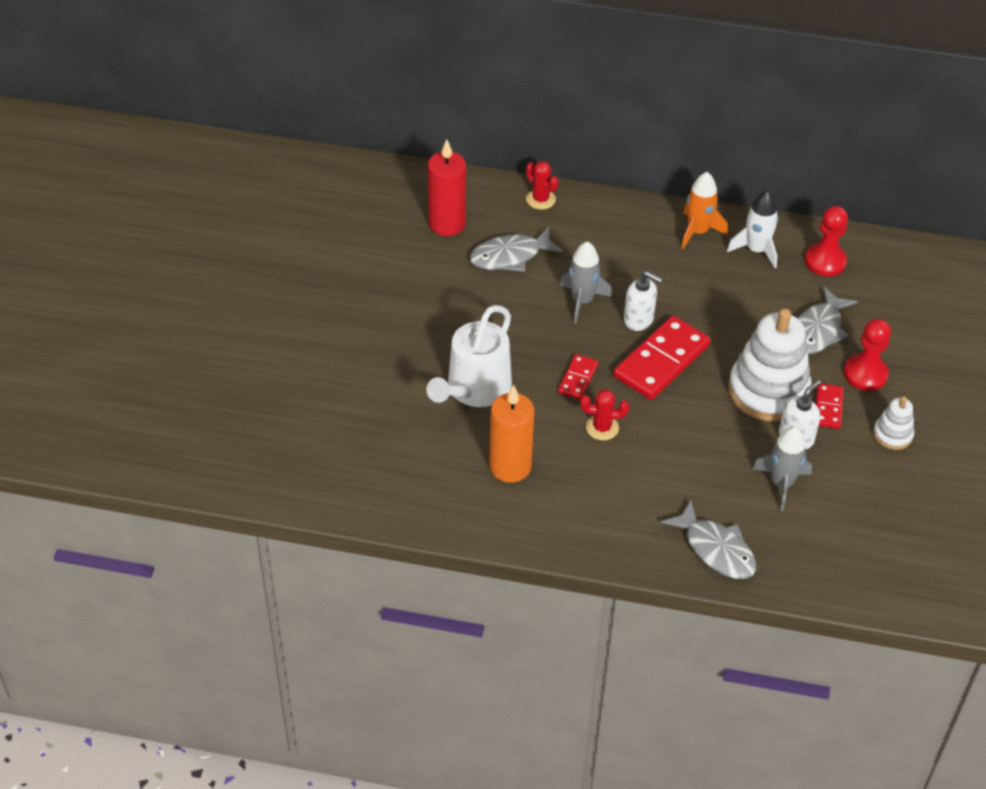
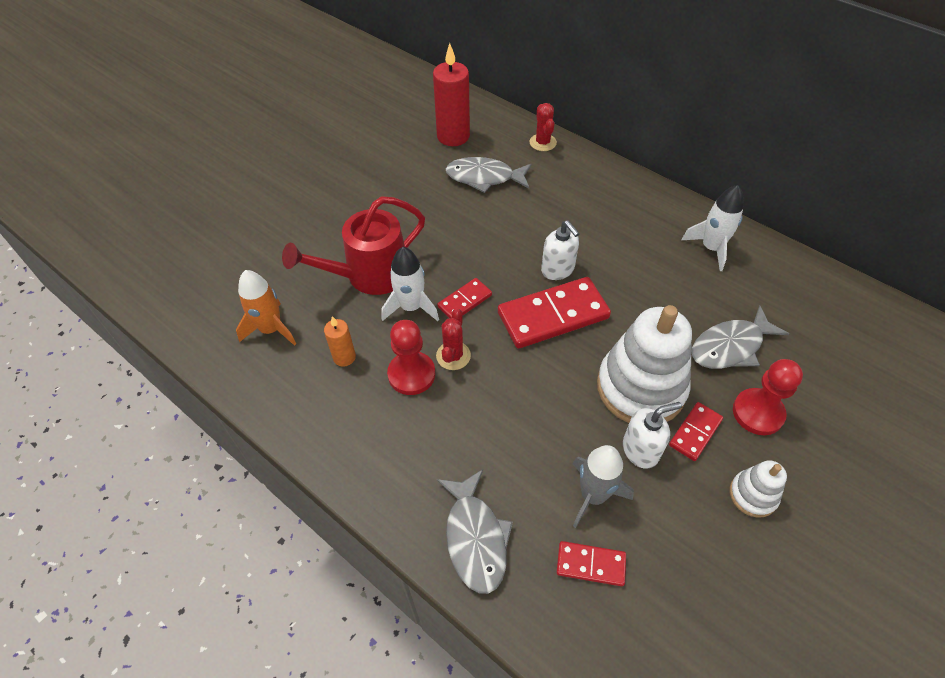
camera: 30 degrees right, 5 degrees up
white watering can [426,305,512,407] -> red watering can [282,196,425,295]
orange candle [489,385,535,483] -> orange candle [324,316,356,367], size x0.53
grey rocket [560,241,612,323] -> none
red cactus [580,389,629,440] -> red cactus turned 75 degrees clockwise [436,308,471,370]
orange rocket [681,172,728,249] -> orange rocket moved to [236,270,296,346]
red pawn [805,206,848,276] -> red pawn moved to [387,320,435,395]
none -> white rocket [382,247,439,321]
none -> red domino [556,541,626,586]

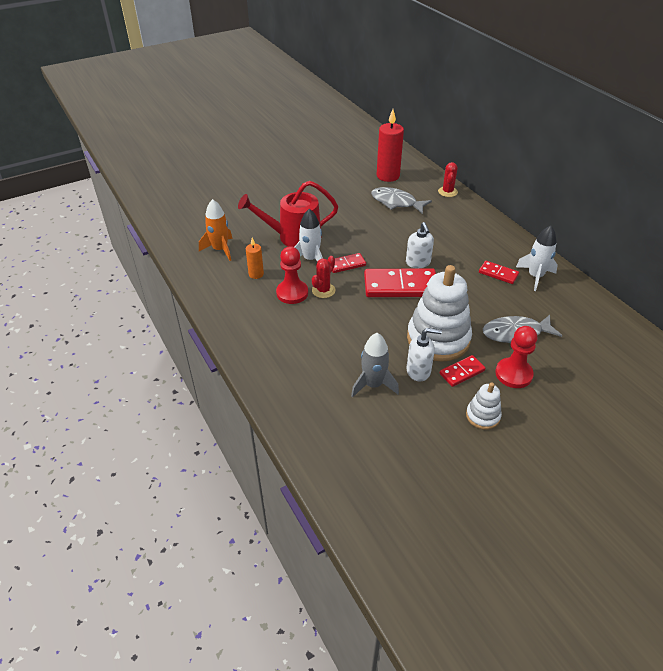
camera: 20 degrees right, 10 degrees down
grey fish [437,469,513,594] -> none
red domino [556,541,626,586] -> red domino moved to [479,261,519,284]

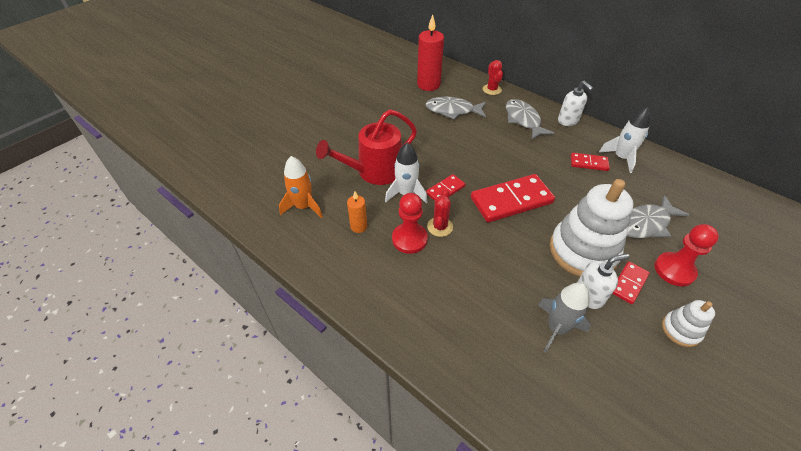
camera: 20 degrees left, 5 degrees up
white soap dispenser [406,222,434,268] -> white soap dispenser moved to [558,81,593,126]
none -> grey fish [506,99,554,140]

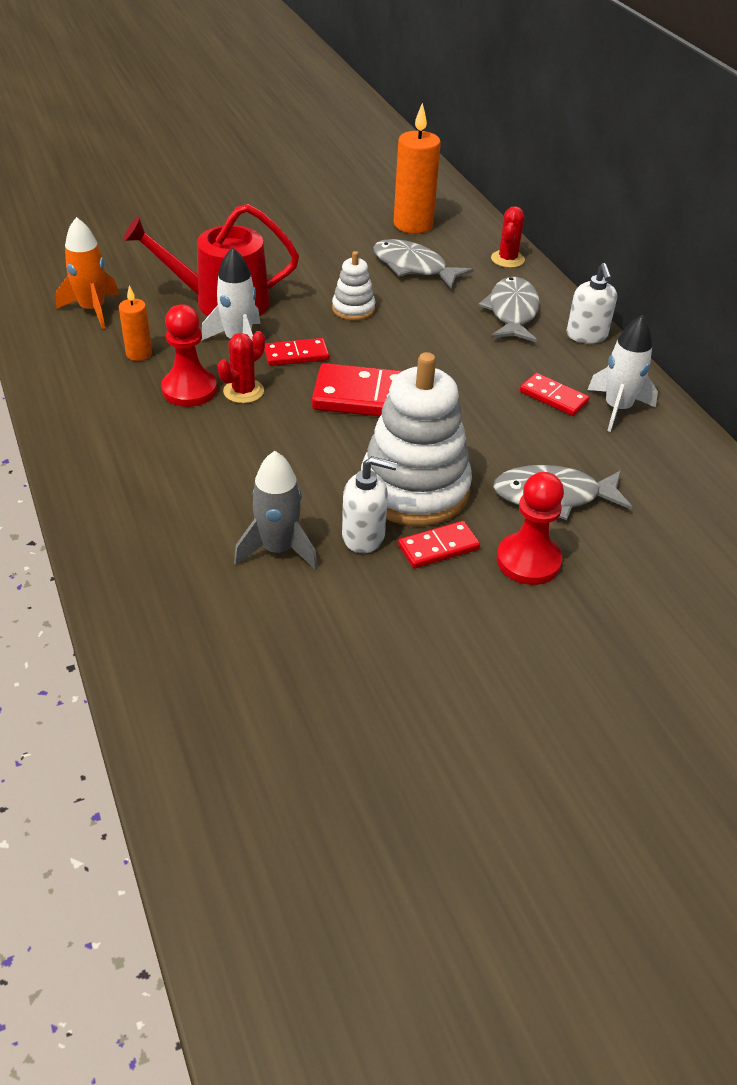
camera: 25 degrees right, 5 degrees down
red candle [417,14,444,91] -> orange candle [393,102,441,234]
white stacking toy [662,300,715,347] -> white stacking toy moved to [332,251,376,321]

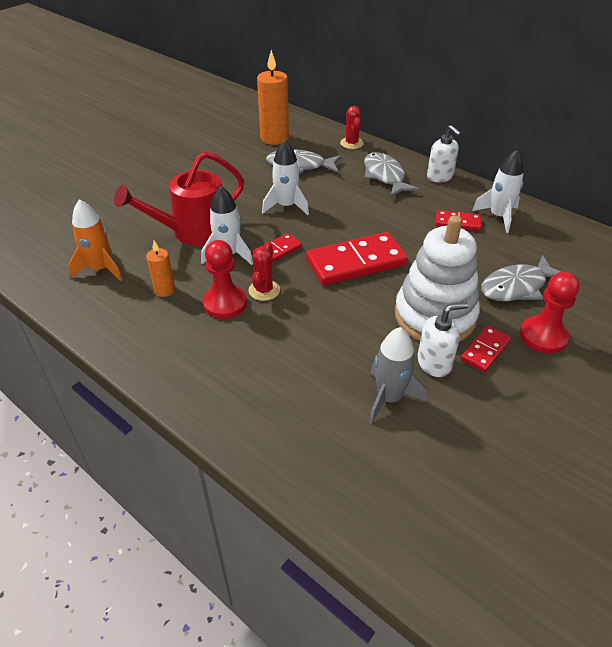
camera: 25 degrees left, 0 degrees up
white stacking toy [332,251,376,321] -> white rocket [262,140,309,215]

